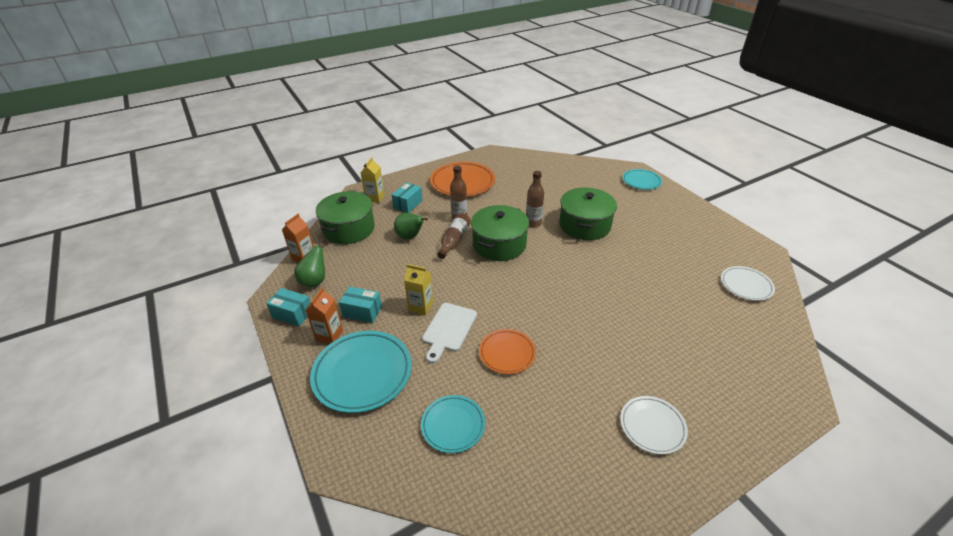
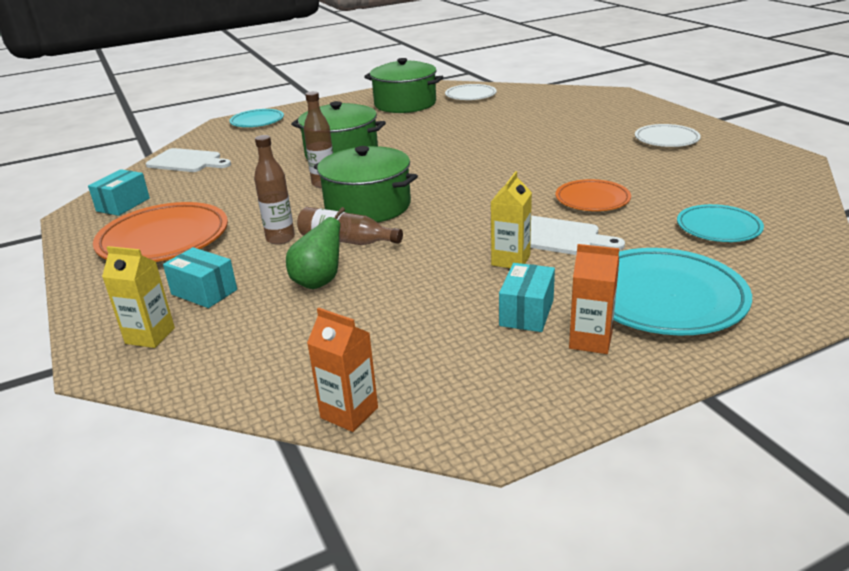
camera: 85 degrees left, 10 degrees down
turquoise box [266,288,310,327] -> turquoise box moved to [88,169,150,216]
green pear [294,238,325,288] -> none
green pot [316,191,375,244] -> green pot moved to [364,58,444,113]
none -> white cutting board [146,148,231,172]

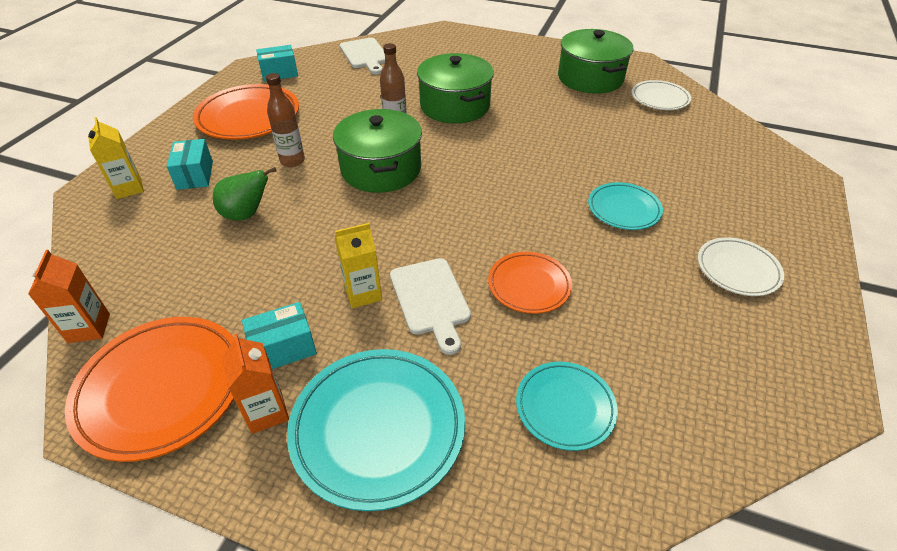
camera: 45 degrees right, 15 degrees up
turquoise plate [229,109,284,127] -> turquoise plate moved to [588,182,663,230]
brown bottle [297,207,403,245] -> none
none -> orange plate [65,317,235,462]

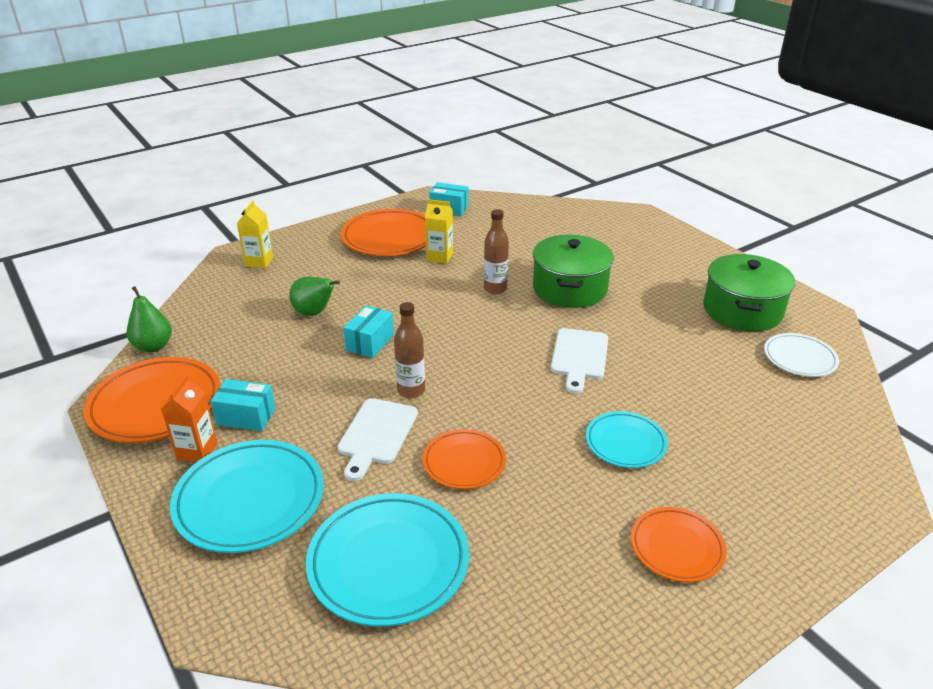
camera: 35 degrees right, 10 degrees down
orange carton [28,250,110,343] -> green pear [127,286,172,352]
turquoise box [167,139,213,190] -> turquoise box moved to [343,305,394,358]
brown bottle [266,73,305,167] -> brown bottle moved to [394,302,425,398]
green pot [333,109,422,193] -> none
yellow carton [335,223,382,309] -> yellow carton moved to [425,199,453,264]
white cutting board [340,38,385,74] -> white cutting board moved to [551,328,608,394]
turquoise plate [516,362,618,451] -> turquoise plate [306,493,469,627], size x1.70
white plate [698,237,784,296] -> orange plate [631,507,727,582]

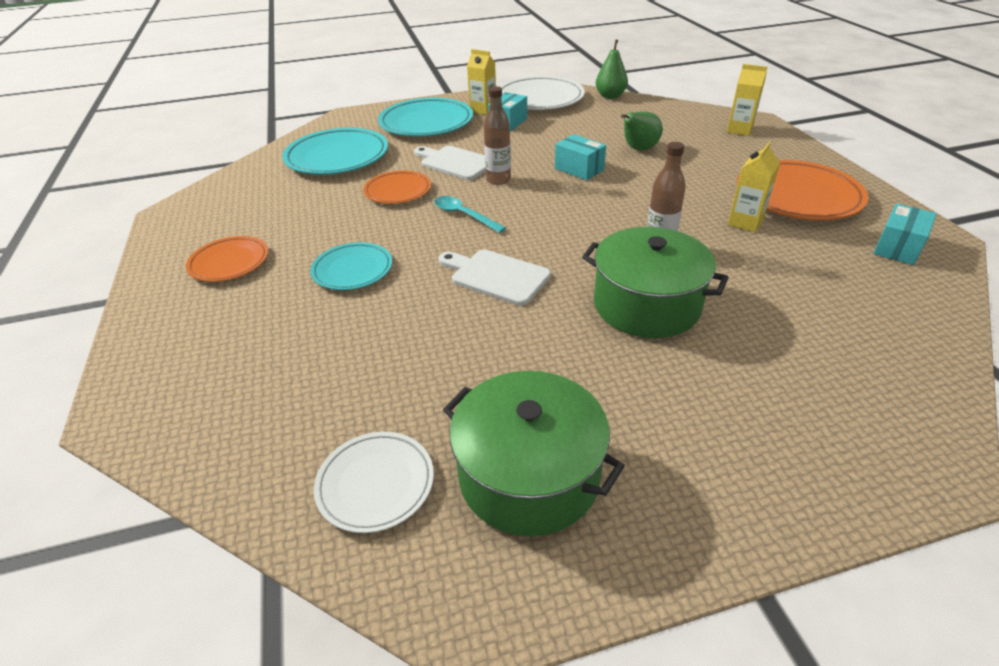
camera: 110 degrees right, 5 degrees up
orange plate [84,357,221,443] -> white plate [499,76,585,110]
orange carton [161,375,218,462] -> yellow carton [467,49,496,115]
none -> turquoise spoon [434,196,506,233]

